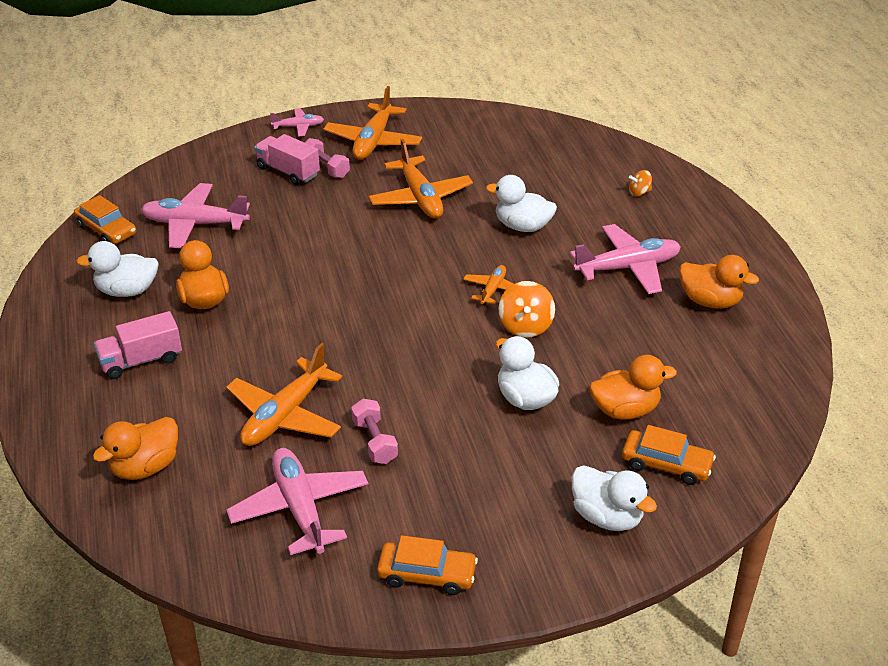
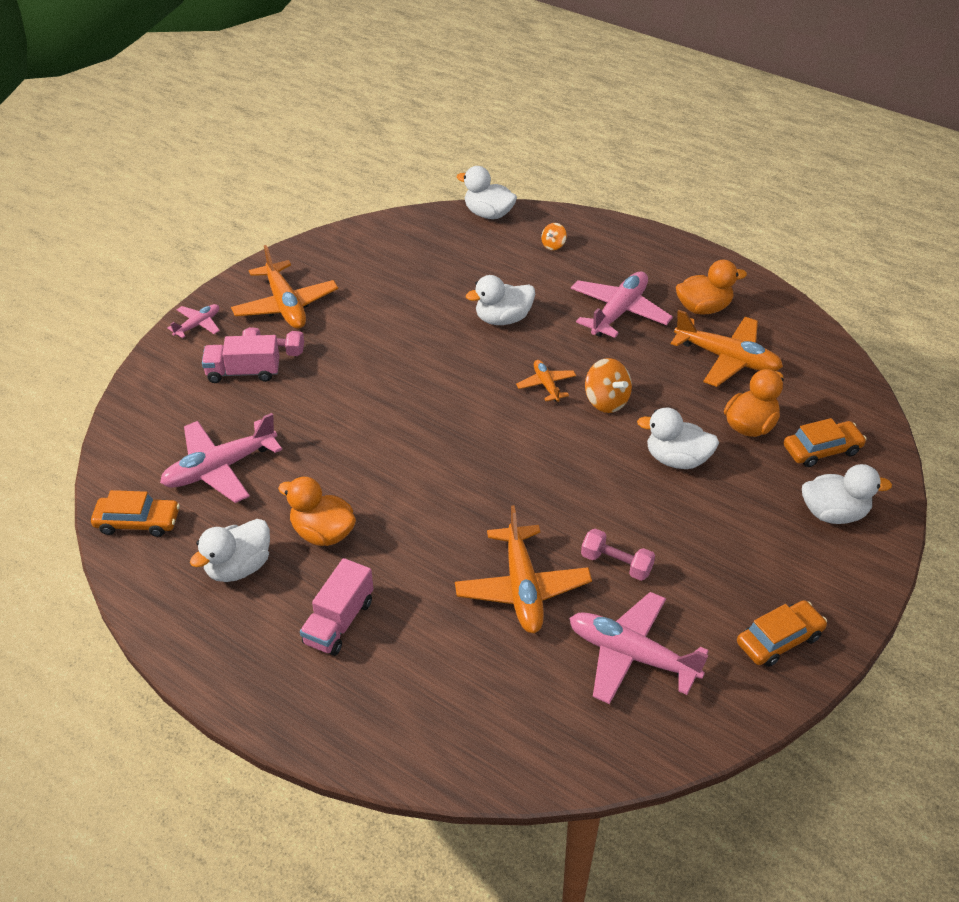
camera: 40 degrees left, 5 degrees up
orange duck [93,417,178,480] -> none
orange plane [368,139,473,218] -> orange plane moved to [671,310,783,387]
none -> white duck [457,166,517,219]

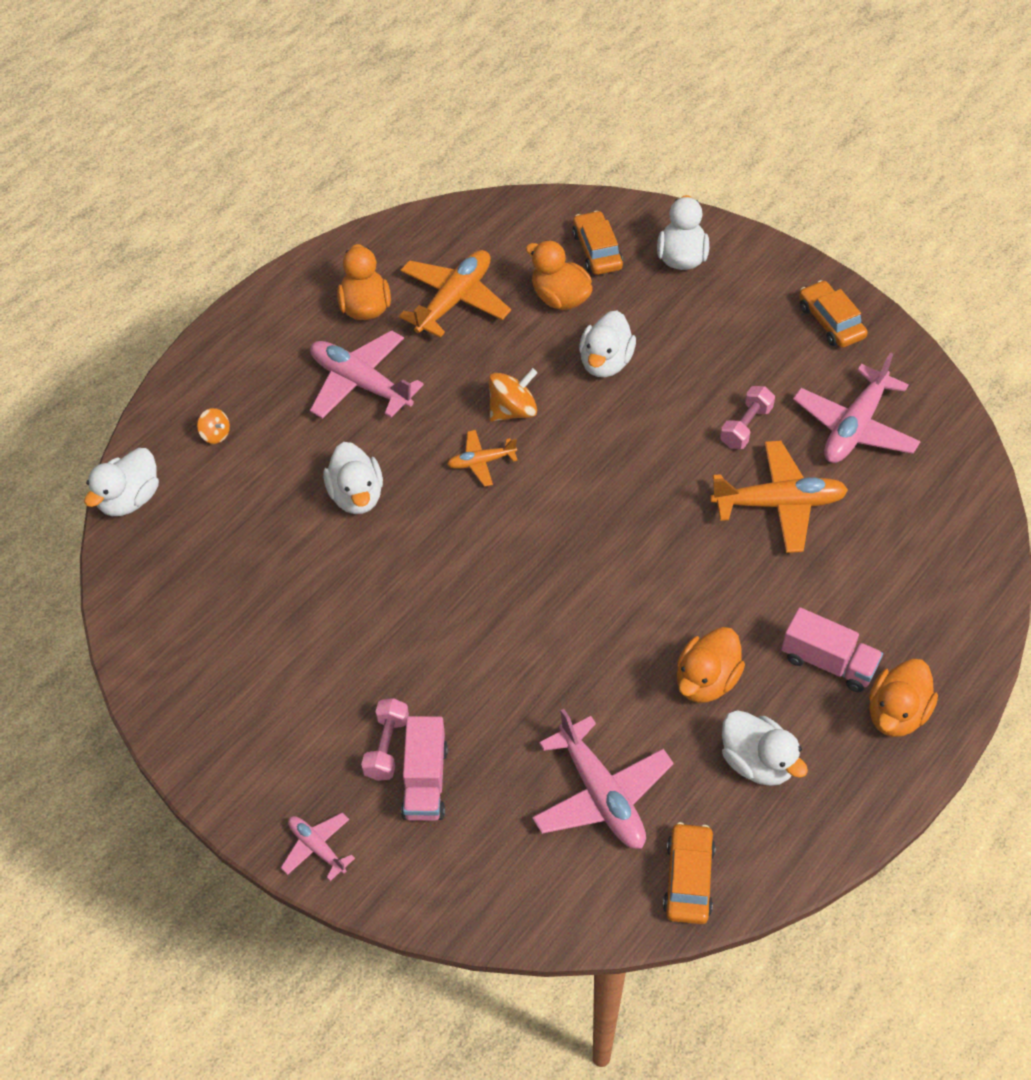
camera: 85 degrees left, 10 degrees up
orange plane [231,245,338,329] -> none
none -> orange duck [869,659,938,737]

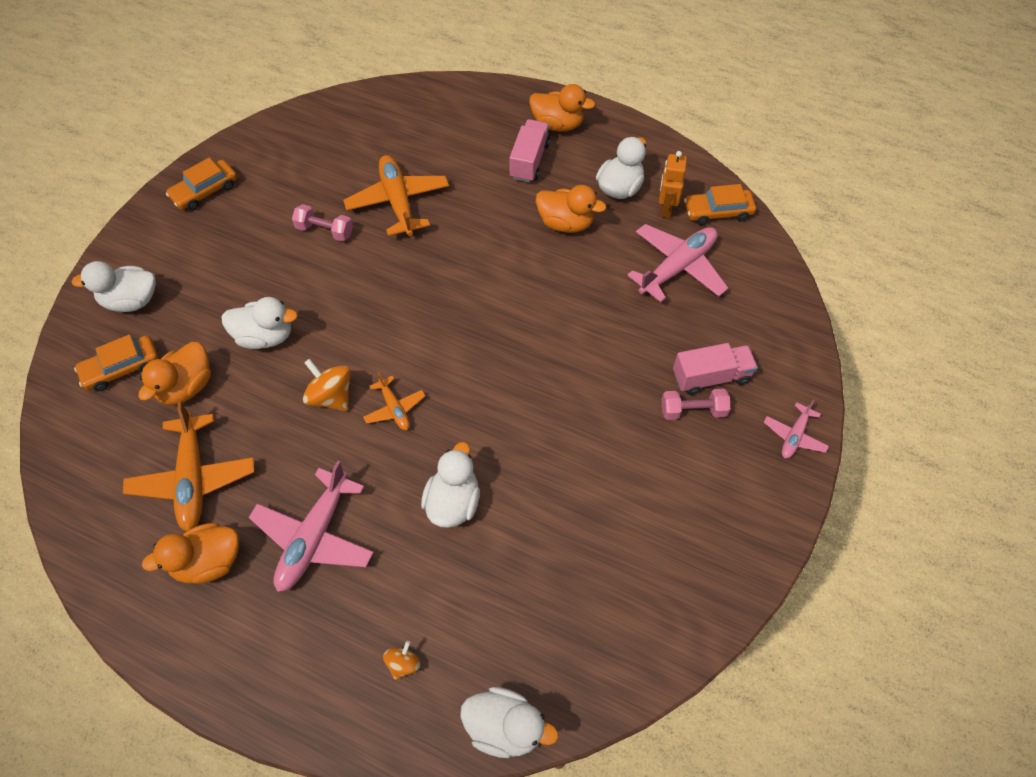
camera: 105 degrees left, 5 degrees up
white duck [323,442,383,514] -> white duck turned 45 degrees counterclockwise [421,442,480,528]
orange plane [399,250,511,338] -> orange plane turned 120 degrees counterclockwise [123,401,255,531]
pink plane [793,352,921,463] -> none
none -> orange robot [659,151,687,218]

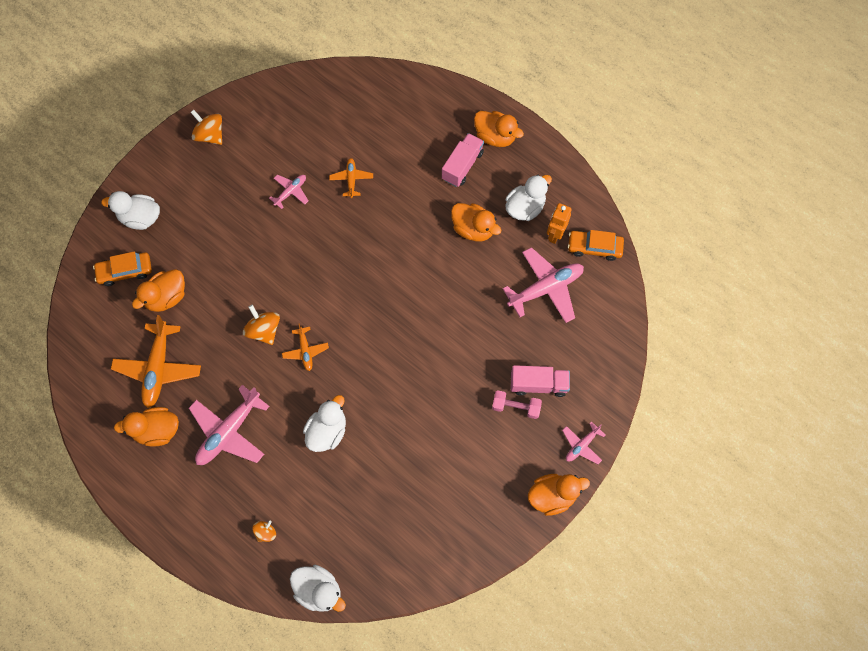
camera: 15 degrees right, 10 degrees up
orange car [166,158,237,211] -> orange spinning top [190,110,222,145]
white duck [221,297,298,349] -> none
pink dumbbell [292,204,353,242] -> pink plane [269,175,308,209]
orange plane [343,155,449,236] -> orange plane [329,158,373,198], size x0.53
none -> orange duck [528,474,590,516]

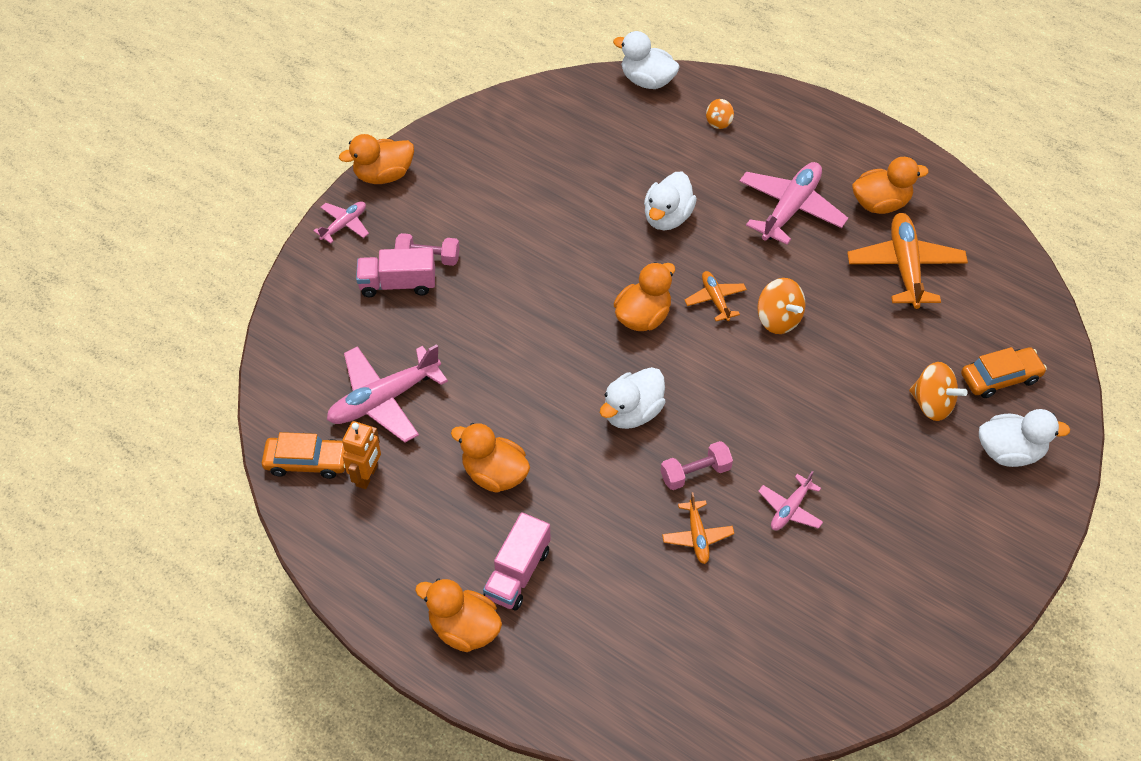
camera: 175 degrees right, 15 degrees down
orange duck [132,269,185,312] -> orange duck moved to [614,262,675,331]
orange spinning top [190,110,222,145] -> orange spinning top moved to [909,362,968,421]
white duck [505,175,552,221] -> white duck moved to [600,367,665,429]
none -> pink dumbbell [661,441,733,490]

